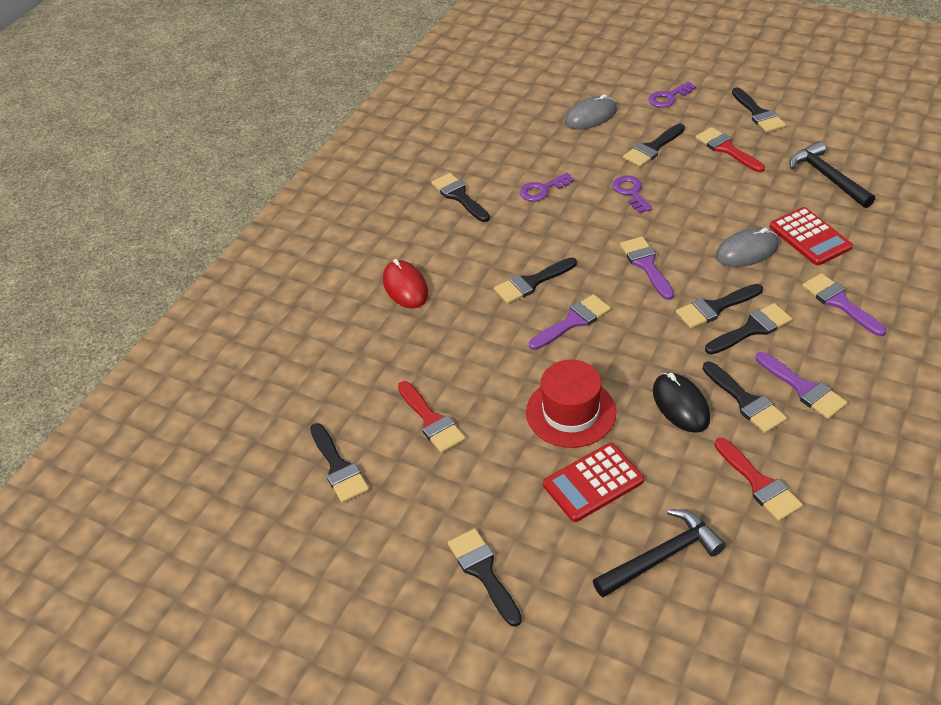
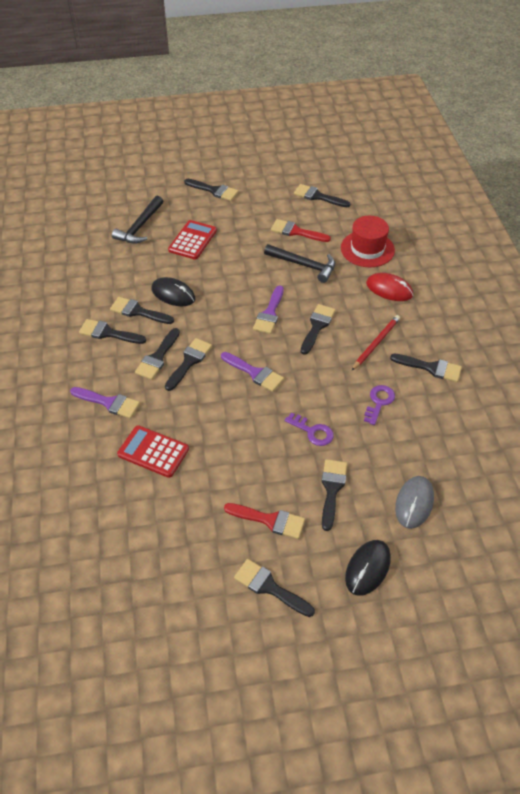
camera: 140 degrees right, 5 degrees up
red hat [526,360,616,448] -> red hat moved to [341,216,395,267]
purple key [649,82,696,108] -> black mouse [345,540,391,596]
red brush [714,438,803,521] -> none
grey mouse [716,228,779,267] -> none
purple brush [756,352,848,419] -> black brush [79,319,146,344]
black hammer [790,141,875,208] -> black hammer moved to [264,244,335,283]
none -> red pencil [352,315,400,370]

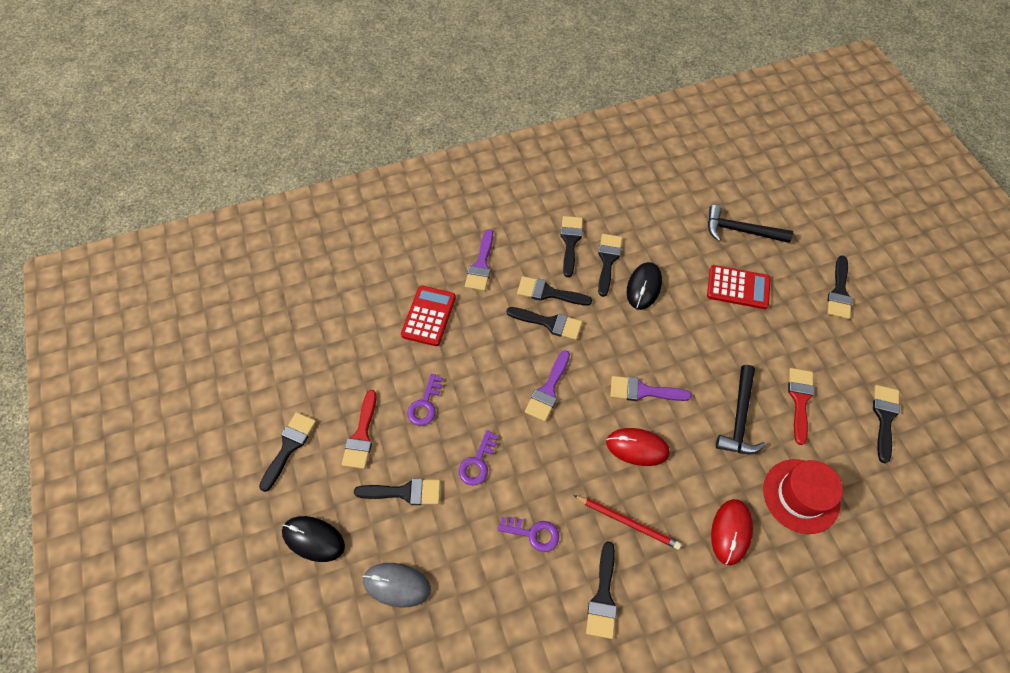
camera: 80 degrees right, 10 degrees up
black brush [301,304,336,355] -> red mouse [606,428,670,466]
none -> purple key [407,374,443,426]

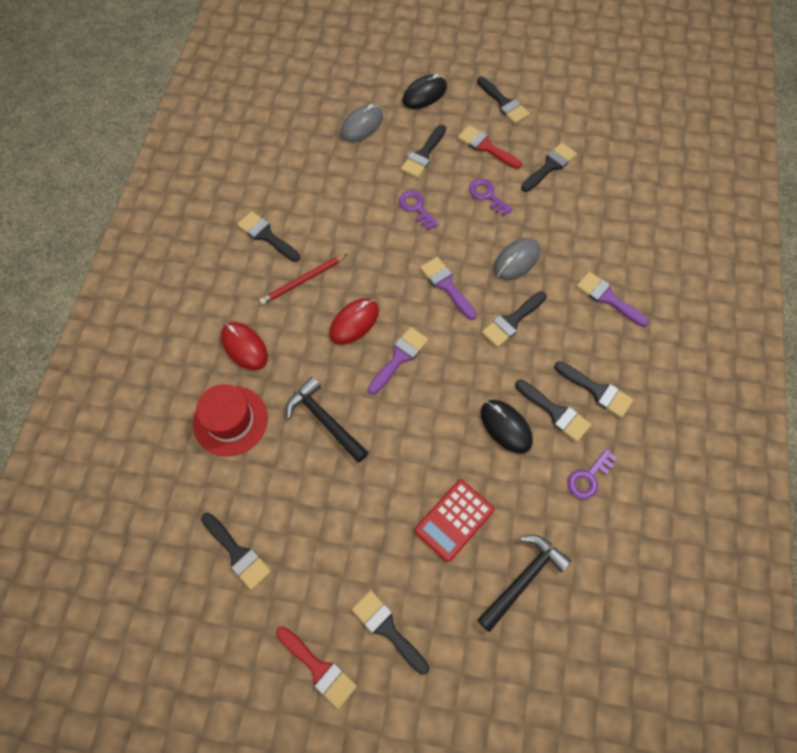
camera: 120 degrees right, 5 degrees up
red calculator [401,286,456,346] -> none
purple key [497,517,559,552] -> purple key moved to [567,449,617,499]
black brush [517,276,592,305] -> black brush moved to [521,143,577,192]
red brush [788,368,814,445] -> red brush moved to [276,626,357,709]
none -> grey mouse [494,238,540,281]

